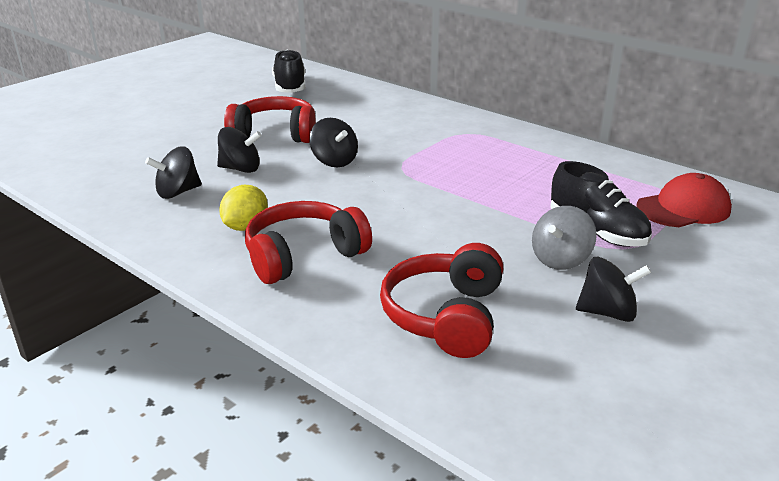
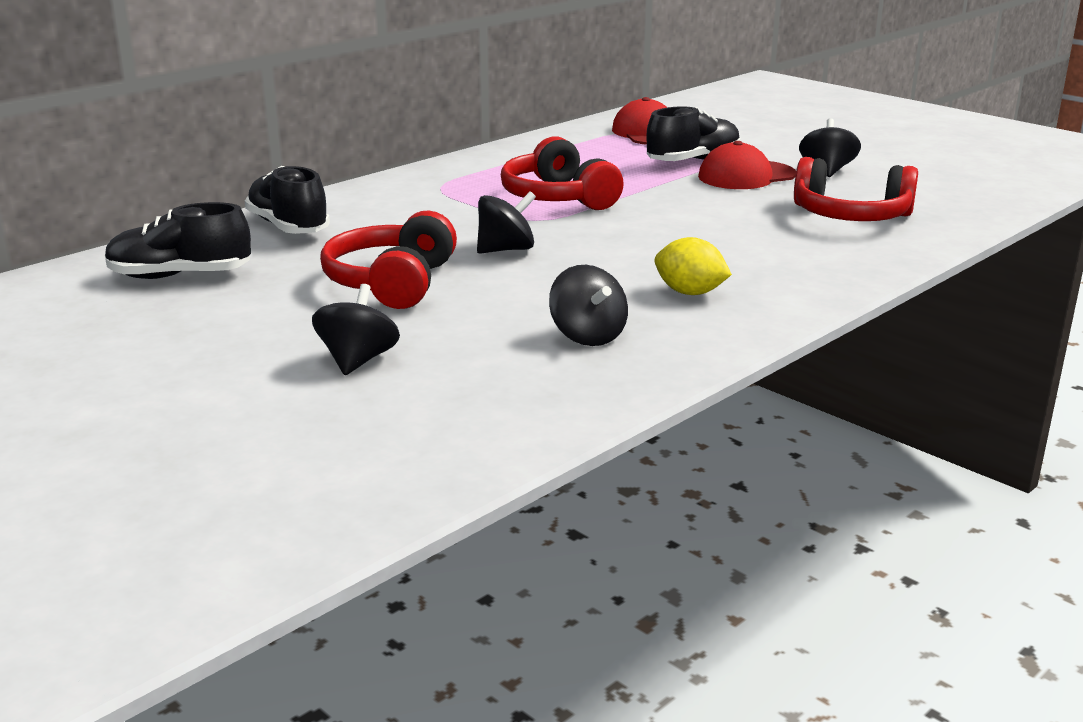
camera: 85 degrees left, 5 degrees down
black spinning top [217,127,262,173] -> black spinning top moved to [312,284,400,375]
red headphones [245,201,372,284] -> red headphones moved to [501,136,624,210]
grey spinning top [532,206,597,270] -> red cap [698,141,796,189]
none -> black shoe [245,166,330,234]

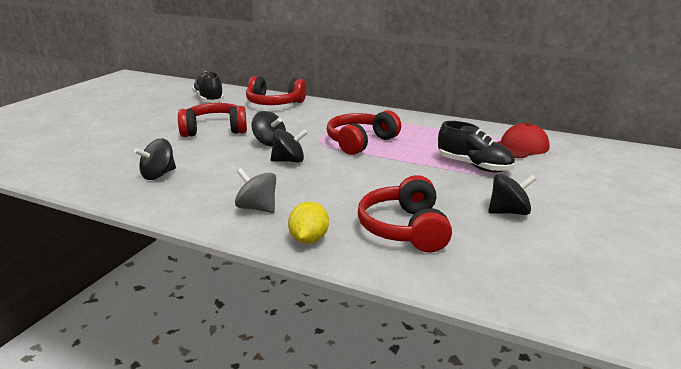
camera: 70 degrees right, 0 degrees up
black shoe [245,166,330,234] -> red headphones [246,76,306,105]
black spinning top [312,284,400,375] -> black spinning top moved to [270,129,308,163]
yellow lemon [654,237,732,295] -> yellow lemon moved to [288,202,329,244]
red cap [698,141,796,189] -> none
none -> grey spinning top [235,168,276,213]

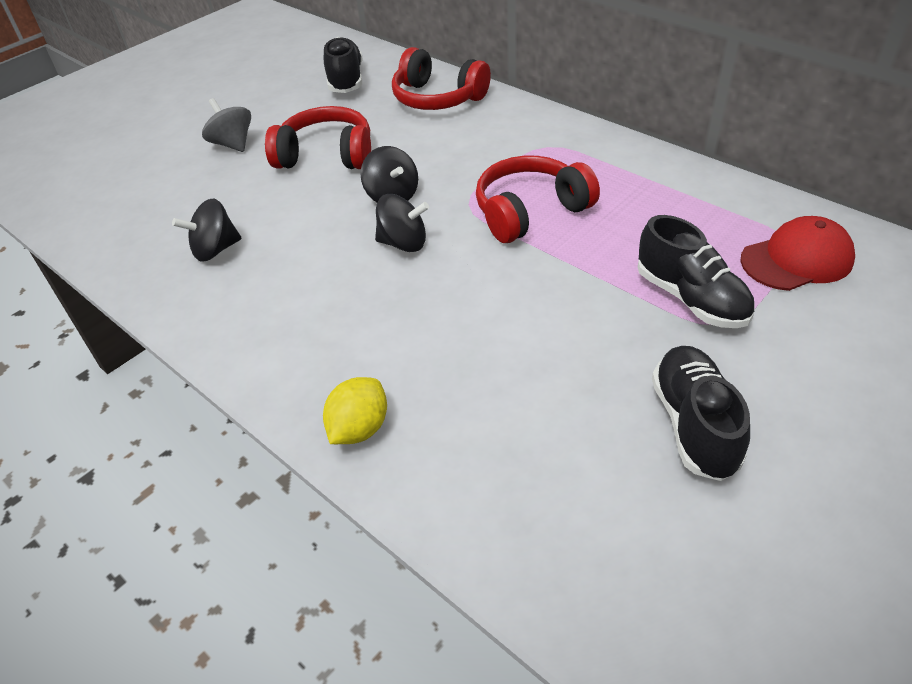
camera: 20 degrees right, 20 degrees up
grey spinning top [235,168,276,213] -> grey spinning top moved to [202,98,251,152]
red headphones [358,175,452,253] -> none
black spinning top [488,174,536,215] -> black shoe [652,346,750,481]

